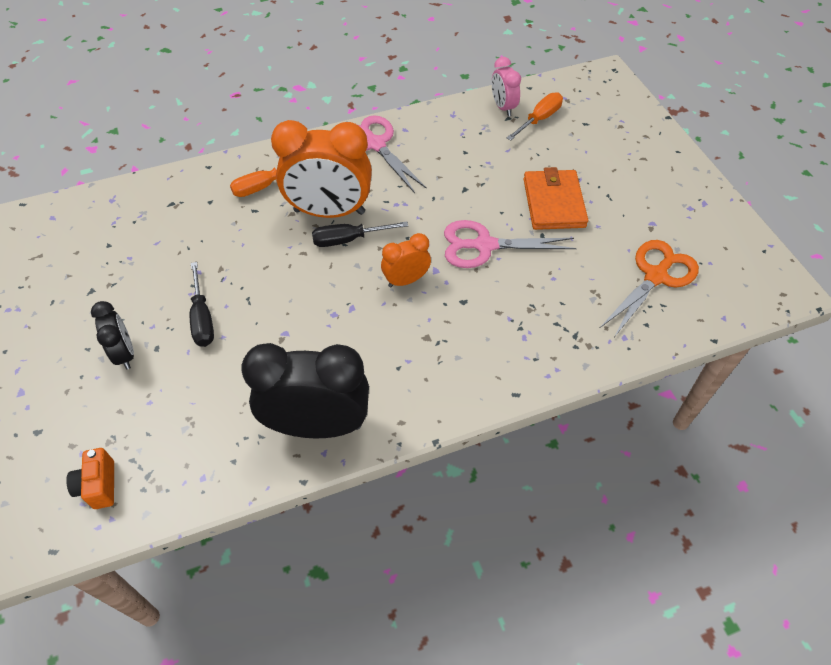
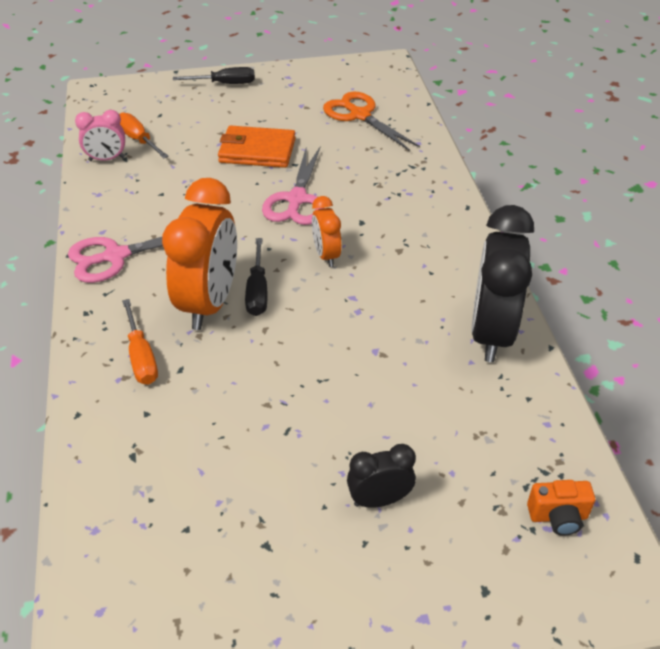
camera: 80 degrees left, 10 degrees down
black screwdriver [190,262,214,347] -> black screwdriver moved to [173,67,255,84]

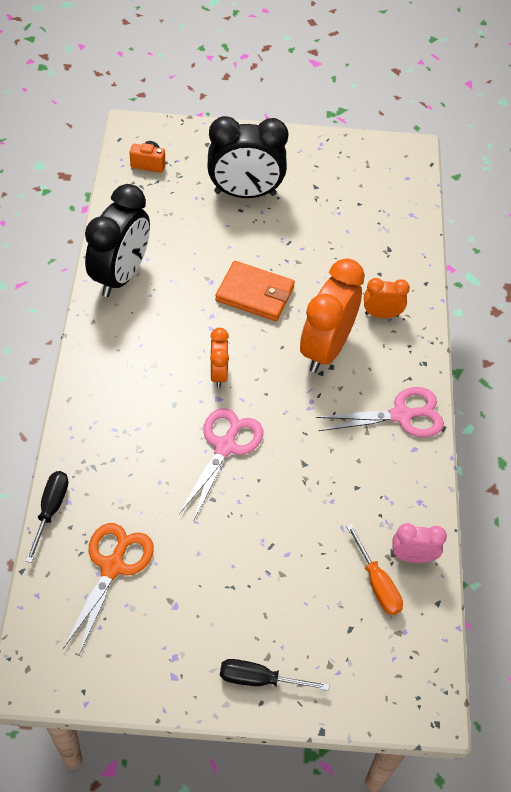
camera: 170 degrees left, 10 degrees up
orange screwdriver [122,299,158,385] -> orange clock [364,278,410,318]
orange wallet [218,125,296,168] -> orange wallet moved to [215,261,295,321]
black screwdriver [245,238,267,316] -> black screwdriver moved to [25,471,68,563]
orange scissors [323,92,420,151] -> orange scissors turned 135 degrees counterclockwise [63,523,154,655]
black clock [347,444,416,508] -> black clock [207,116,288,198], size x1.96

